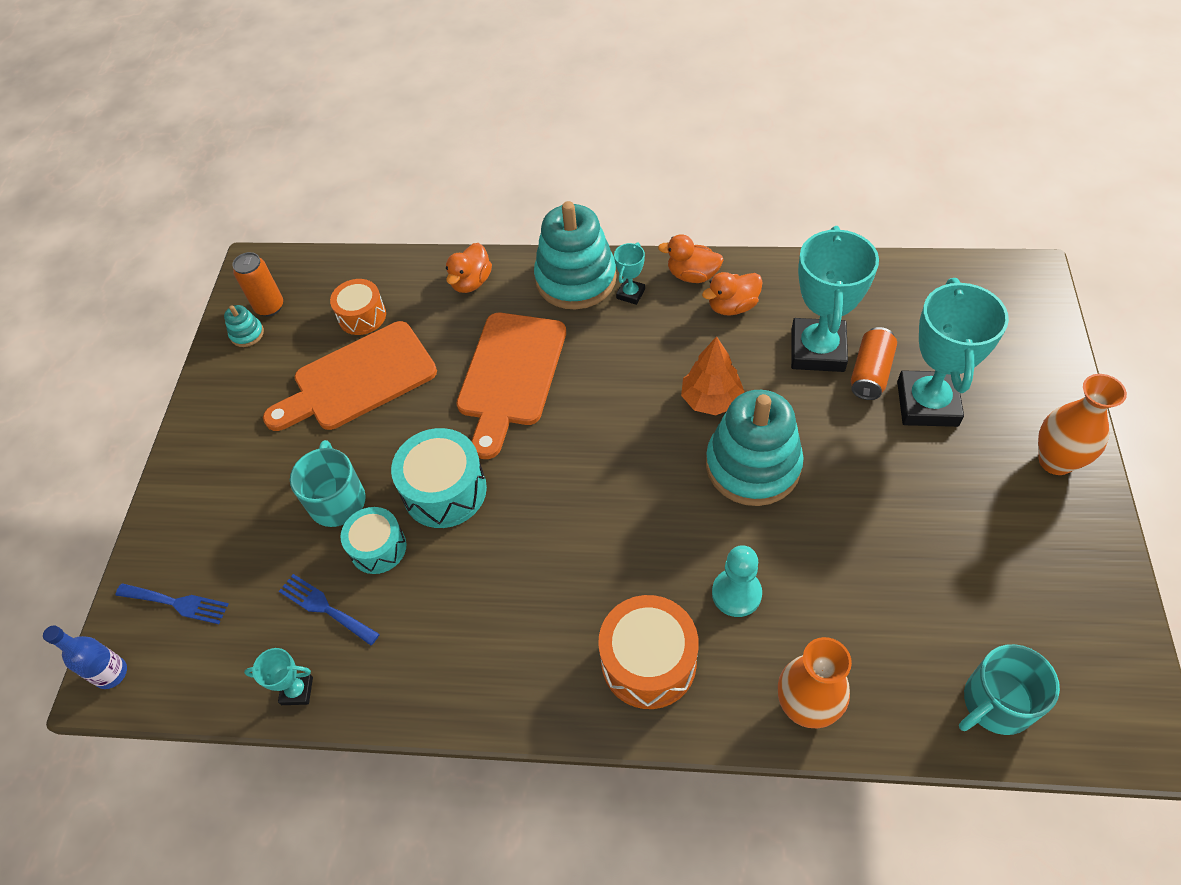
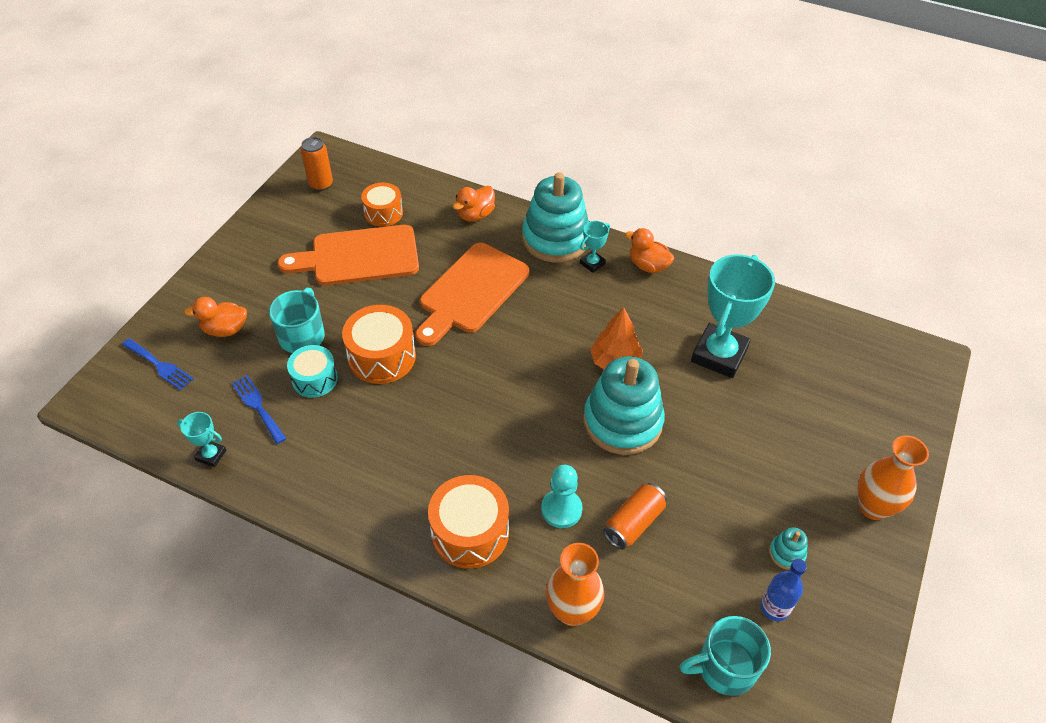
camera: 15 degrees right, 5 degrees down
blue bottle [43,625,127,689] -> blue bottle moved to [760,559,807,621]
turquoise stacking toy [224,305,264,347] -> turquoise stacking toy moved to [769,527,808,570]
turquoise drum [391,428,487,528] -> orange drum [342,305,416,384]
orange duck [702,272,763,316] -> orange duck moved to [184,297,247,337]
orange can [851,327,897,400] -> orange can moved to [603,483,667,549]
turquoise trophy [897,278,1009,427] -> none

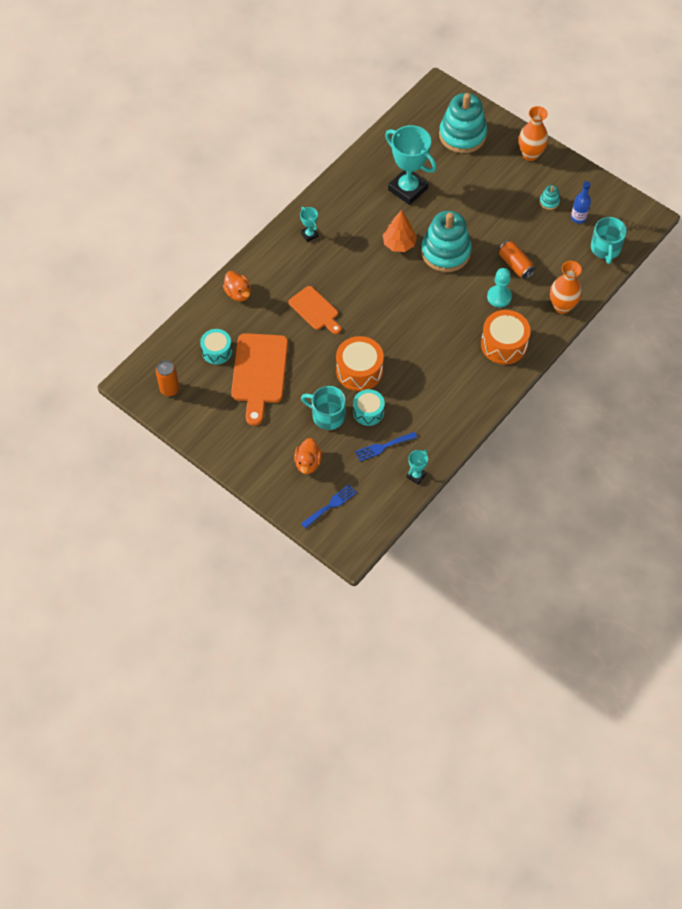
camera: 75 degrees left, 10 degrees up
orange drum [361,182,403,227] -> turquoise drum [200,329,232,364]
orange cutting board [415,243,529,346] -> orange cutting board [288,286,341,334], size x0.61
turquoise stacking toy [522,172,589,262] -> turquoise stacking toy moved to [439,93,487,153]
orange duck [625,228,674,273] -> none

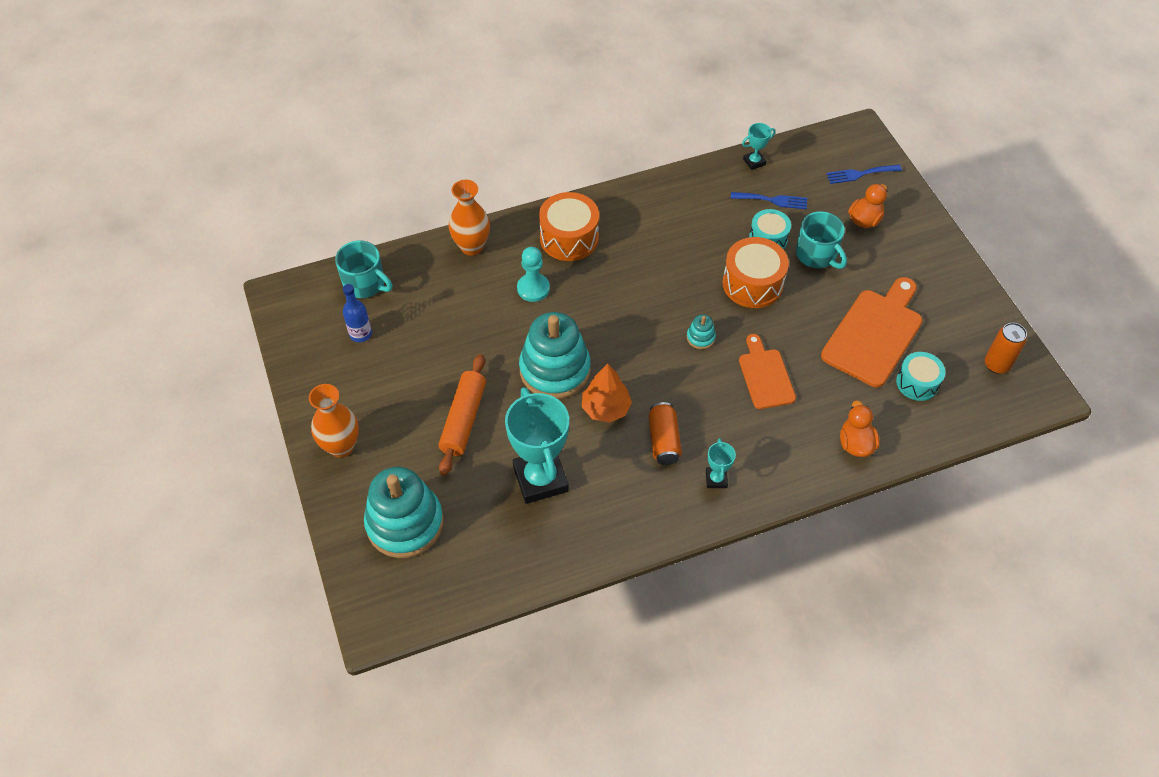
camera: 150 degrees left, 5 degrees down
orange can [499,240,535,279] -> orange can moved to [648,402,682,465]
turquoise stacking toy [539,185,560,210] -> turquoise stacking toy moved to [687,314,716,349]
turquoise mug [591,217,627,264] -> turquoise mug turned 90 degrees clockwise [335,241,392,298]
none -> orange rolling pin [438,354,486,476]

